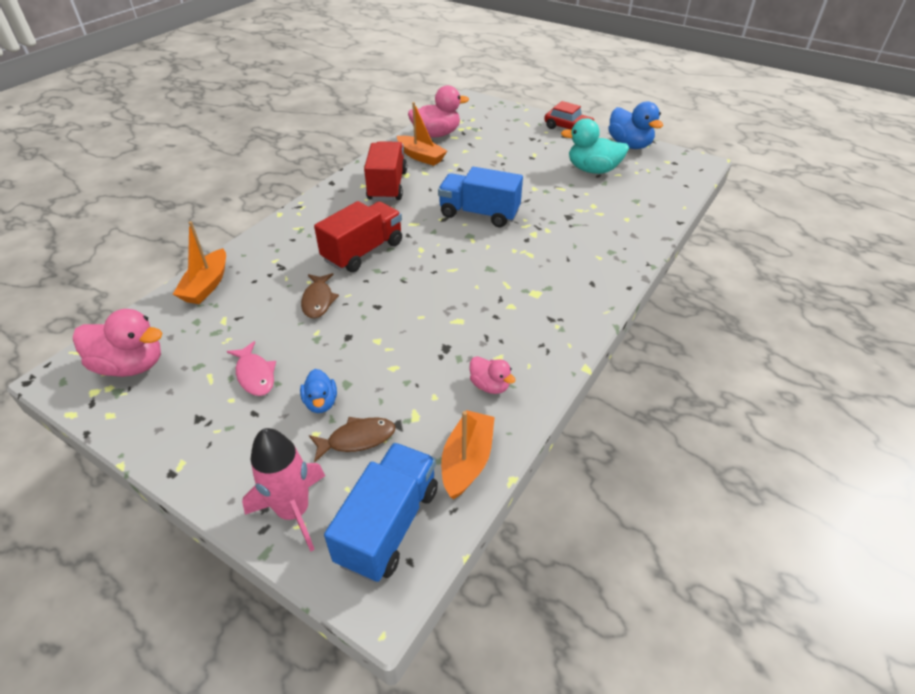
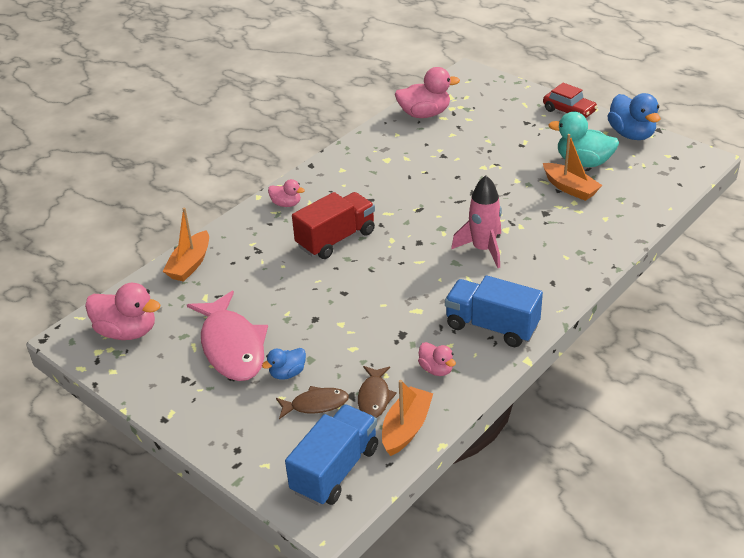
camera: 10 degrees right, 5 degrees down
pink fish [227,341,276,396] -> pink fish [187,291,268,381], size x1.95
pink rocket [242,428,325,552] -> pink rocket moved to [451,175,502,268]
blue duck [300,369,337,413] -> blue duck turned 60 degrees clockwise [262,348,306,380]
brown fish [301,273,339,318] -> brown fish moved to [358,366,397,418]
red truck [364,141,407,201] -> none
orange boat [397,102,447,166] -> orange boat moved to [543,134,603,201]
blue truck [438,167,523,227] -> blue truck moved to [445,276,543,347]
none -> pink duck [268,179,305,207]

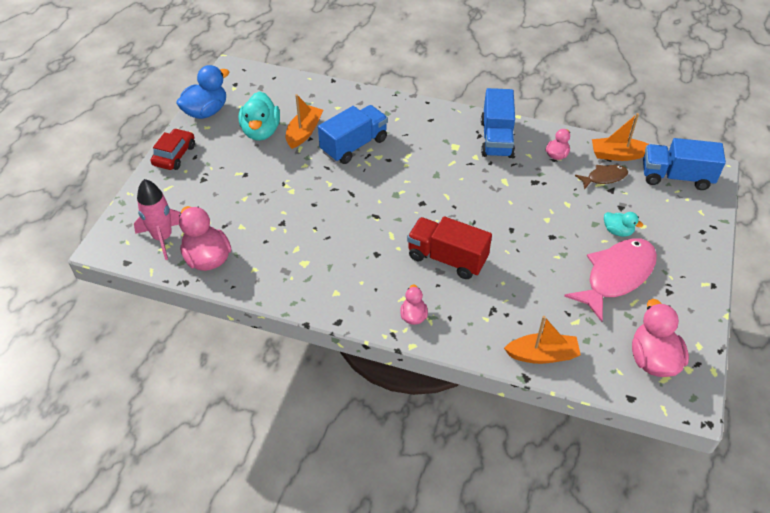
camera: 115 degrees left, 10 degrees up
blue duck [262,348,306,380] -> turquoise duck [604,212,643,237]
brown fish [276,386,349,419] -> none
pink rocket [451,175,502,268] -> pink rocket moved to [134,179,181,260]
none -> blue truck [318,105,388,164]

